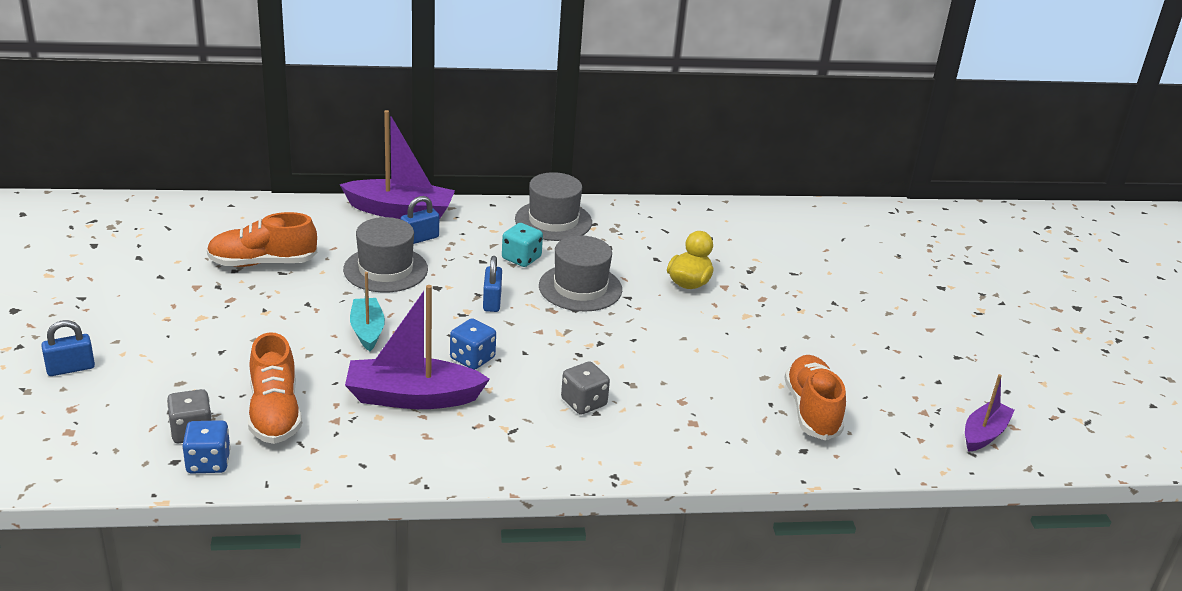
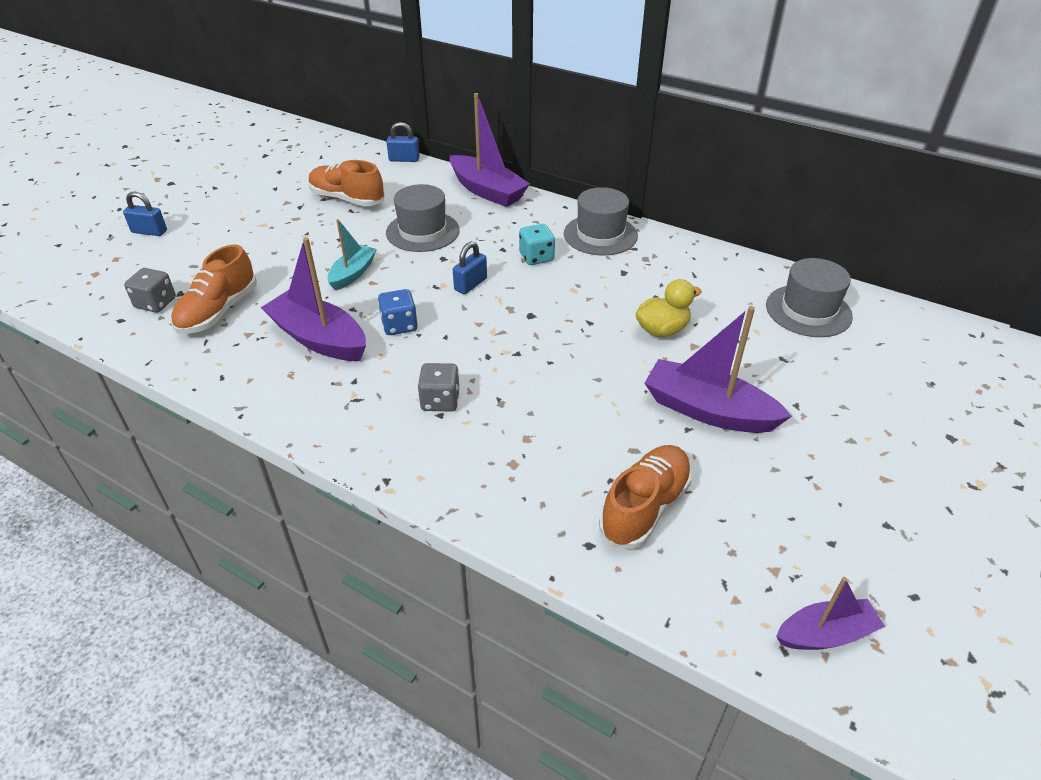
camera: 40 degrees right, 10 degrees up
blue dice [182,420,230,474] -> none
blue padlock [400,196,439,244] -> blue padlock moved to [386,122,420,162]
grey hat [539,235,622,312] -> grey hat moved to [766,258,853,337]
none -> purple boat [644,306,792,433]

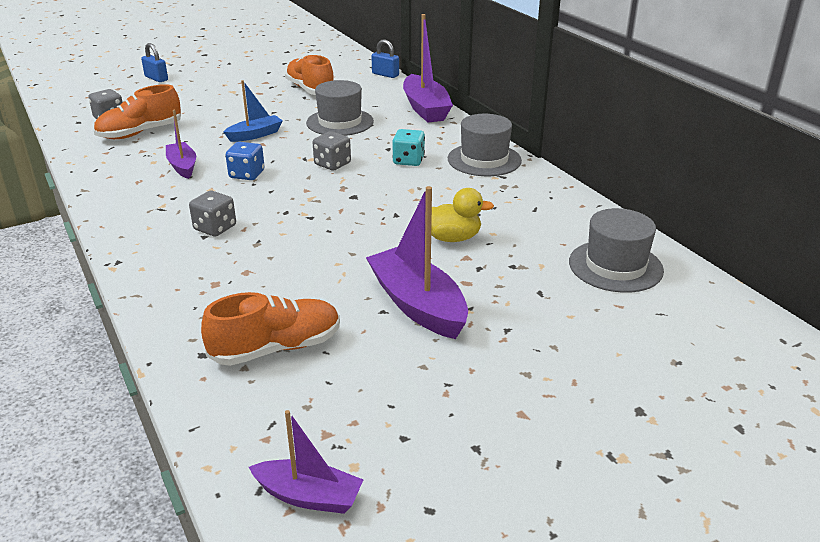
camera: 30 degrees right, 10 degrees down
purple boat [261,237,366,361] -> purple boat [166,110,196,179], size x0.60
turquoise boat [327,219,377,290] -> blue boat [223,80,283,142]
blue padlock [453,242,487,294] -> grey dice [313,131,351,171]

